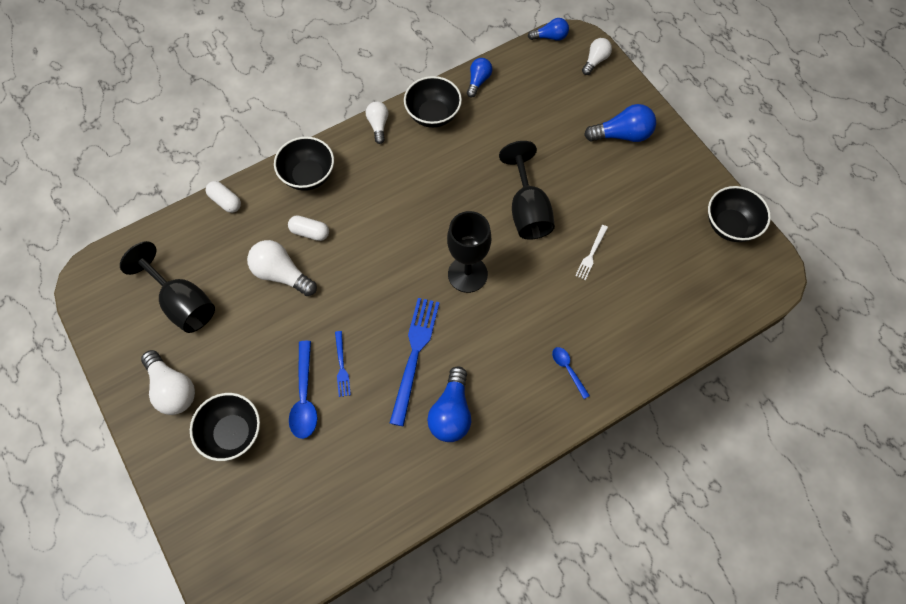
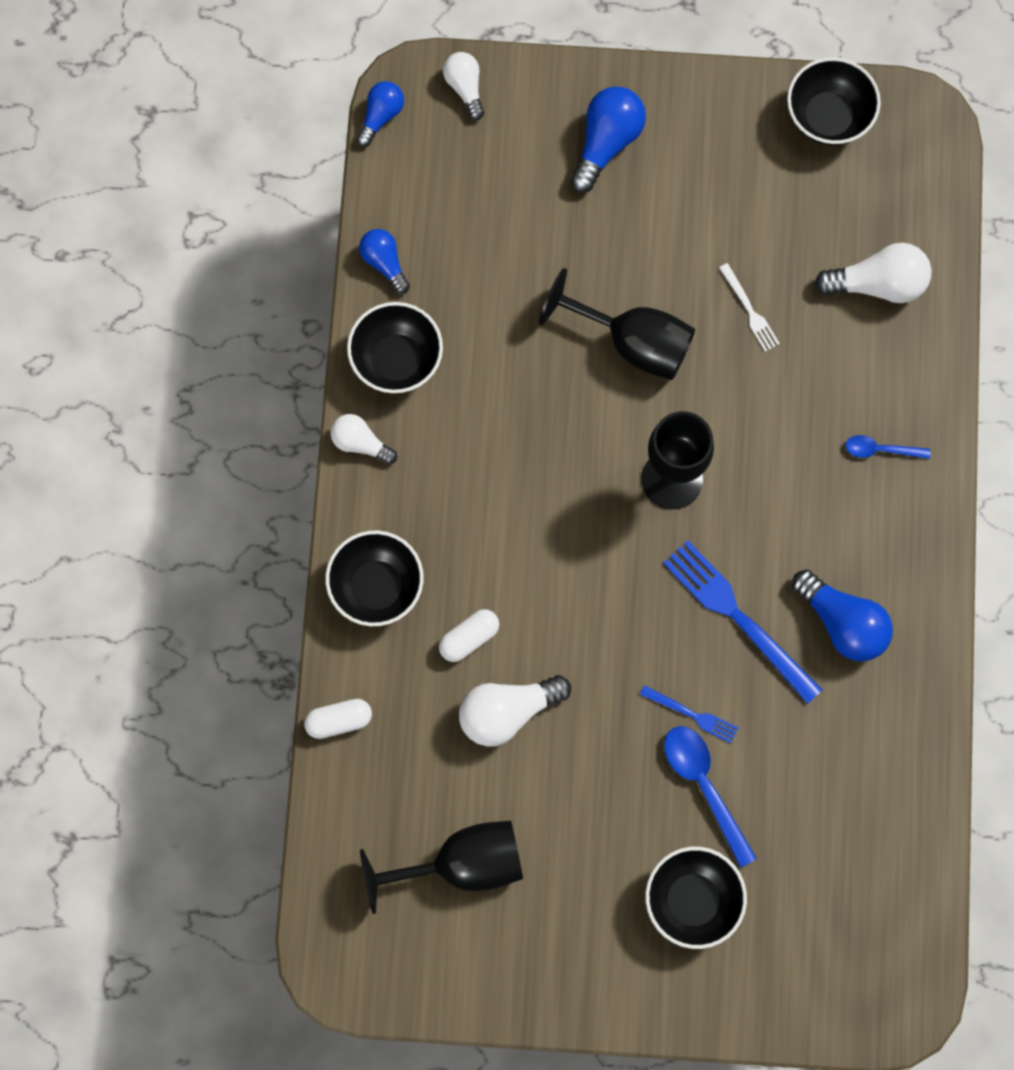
camera: 55 degrees left, 10 degrees up
white light bulb [141,350,195,415] -> white light bulb moved to [815,243,932,303]
blue spoon [289,341,317,439] -> blue spoon turned 150 degrees counterclockwise [664,726,757,868]

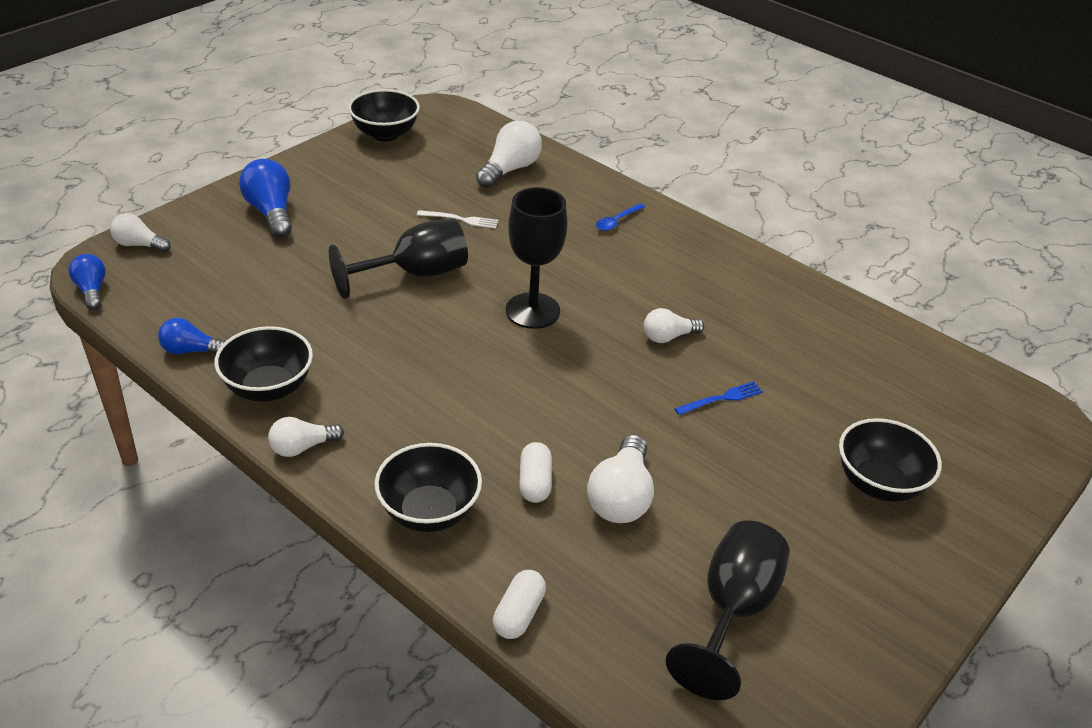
camera: 55 degrees left, 35 degrees down
blue fork [663,540,822,704] -> white light bulb [644,308,704,343]
blue spoon [664,726,757,868] -> none
blue light bulb [792,569,893,661] -> none

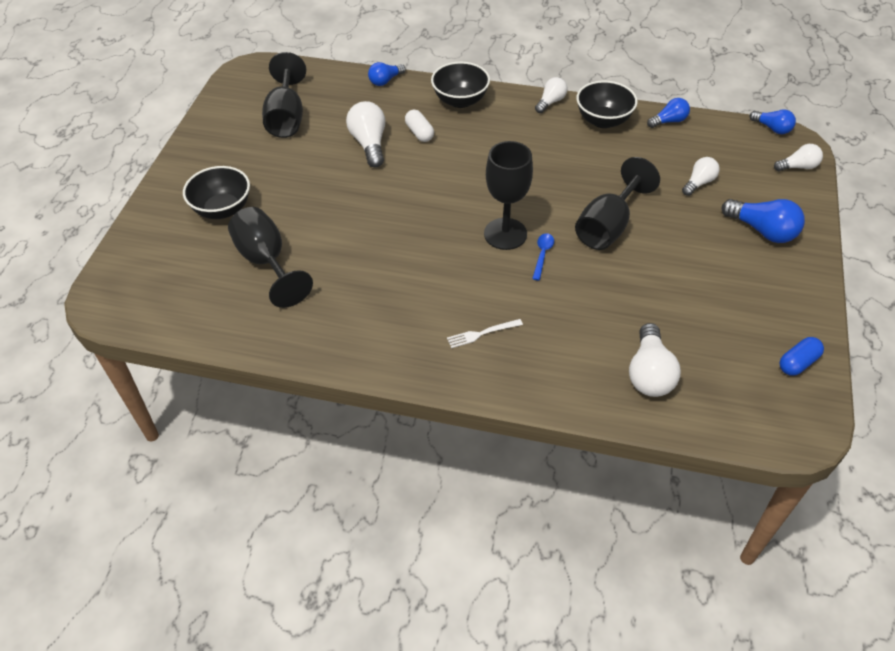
camera: 155 degrees right, 10 degrees up
black bowl [348,89,420,142] -> blue capsule [779,337,824,376]
white fork [417,210,498,229] -> white fork moved to [447,319,523,348]
white capsule [493,570,546,639] -> blue light bulb [368,62,406,86]
blue spoon [596,203,645,231] -> blue spoon moved to [532,233,554,280]
white light bulb [644,308,704,343] -> white light bulb moved to [682,157,719,196]
blue fork [674,381,763,415] -> none
none -> black goblet [228,207,313,308]

